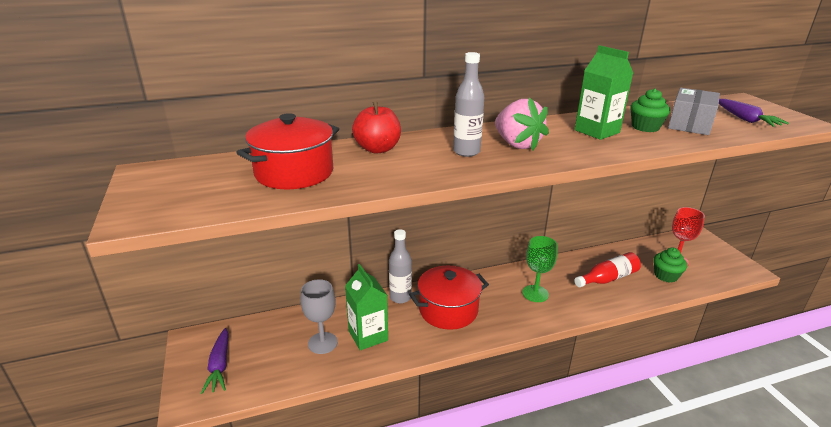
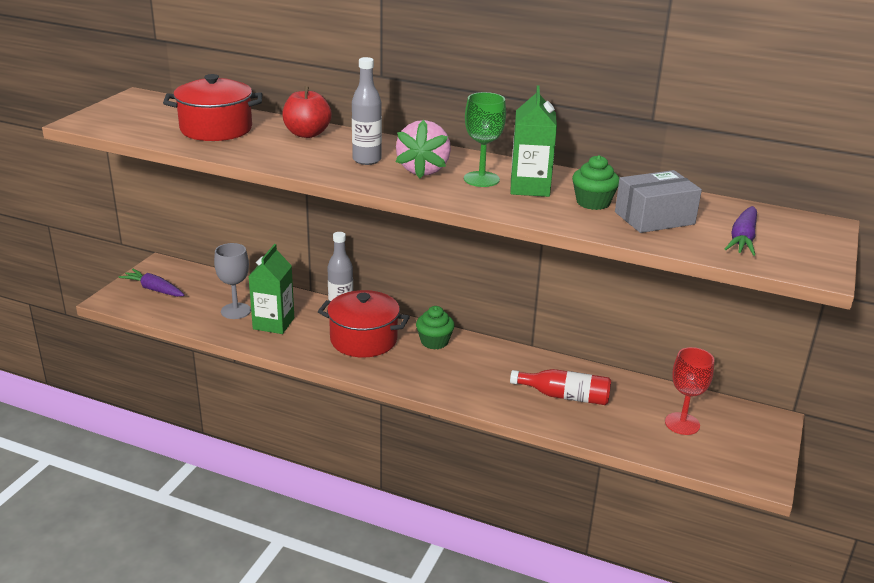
camera: 40 degrees right, 0 degrees up
purple carrot [201,328,229,394] -> purple carrot turned 90 degrees clockwise [118,269,184,297]
green goblet [522,236,558,302] -> green goblet moved to [464,92,506,187]
green cupcake [653,248,687,283] -> green cupcake moved to [416,306,455,350]

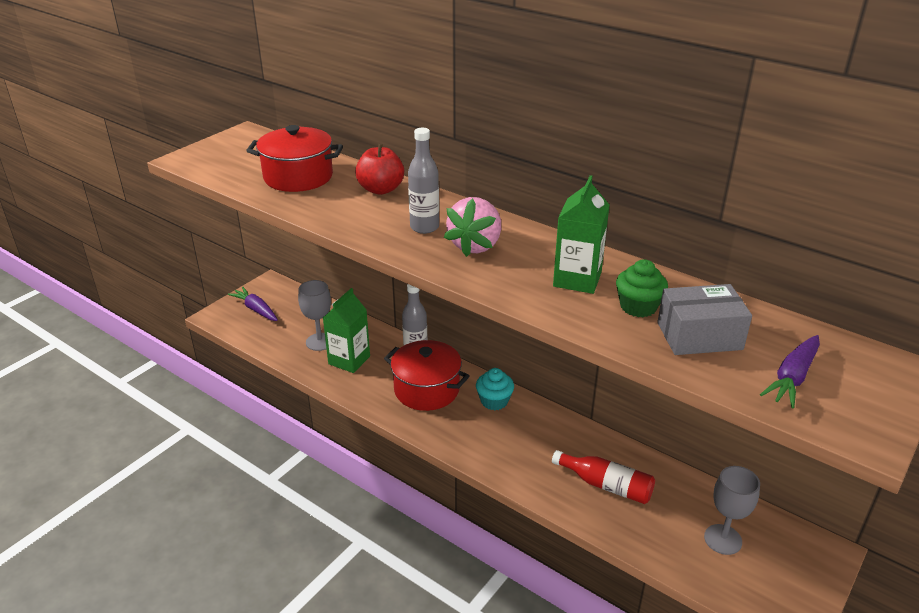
camera: 15 degrees right, 5 degrees up
green cupcake [416,306,455,350] -> turquoise cupcake [476,368,514,410]
green goblet [464,92,506,187] -> none
red goblet [665,347,714,435] -> grey goblet [704,466,760,555]

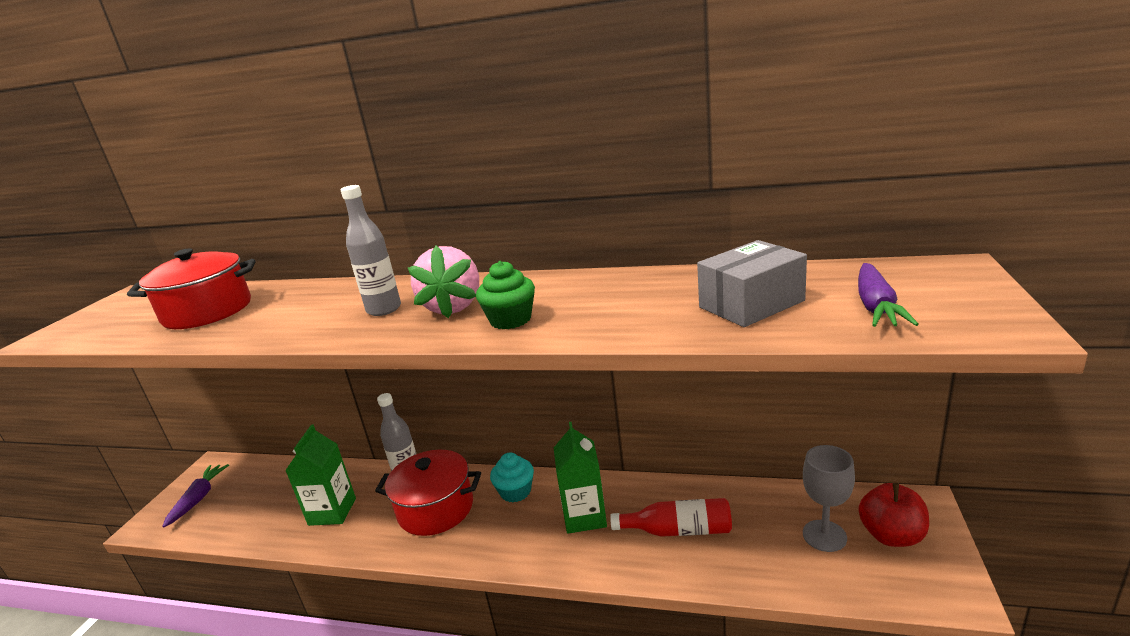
camera: 20 degrees left, 10 degrees down
purple carrot [228,287,278,321] -> purple carrot turned 75 degrees clockwise [162,464,229,528]
grey goblet [298,280,331,351] -> none
red apple [355,144,404,195] -> red apple moved to [859,483,929,547]
green carton [553,175,610,294] -> green carton moved to [554,422,607,534]
green cupcake [616,259,668,317] -> green cupcake moved to [476,261,535,329]

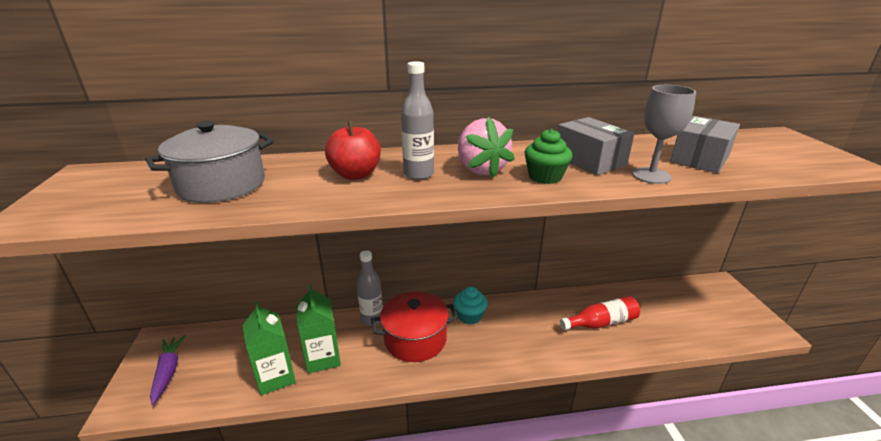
camera: 25 degrees left, 5 degrees up
red pot [127,249,255,329] -> grey pot [145,121,274,203]
green carton [554,422,607,534] -> green carton moved to [242,301,296,395]
grey goblet [803,445,855,552] -> grey goblet moved to [632,85,696,184]
purple carrot [858,263,919,327] -> none
red apple [859,483,929,547] -> red apple moved to [325,121,381,180]
none -> grey box [558,117,635,175]

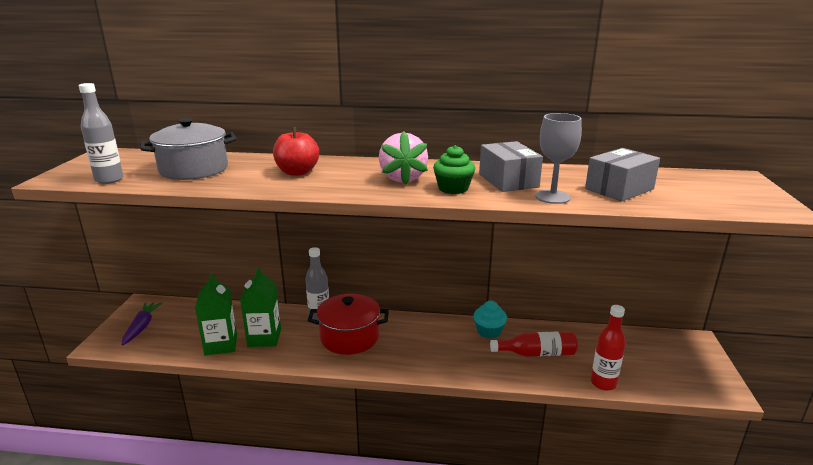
camera: 15 degrees right, 5 degrees down
grey bottle [401,61,434,180] -> grey bottle moved to [79,83,124,184]
turquoise cupcake [454,286,488,325] -> turquoise cupcake moved to [474,301,507,339]
none -> red bottle [591,305,626,391]

